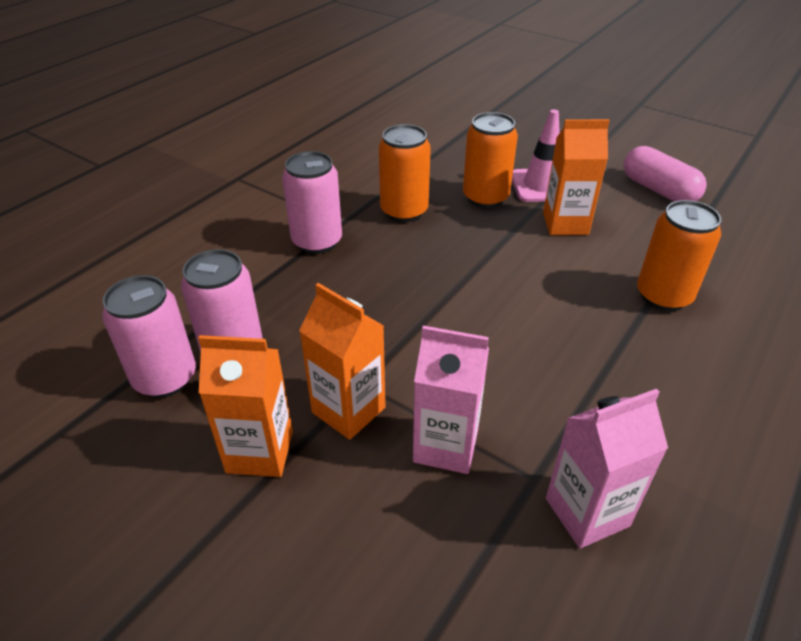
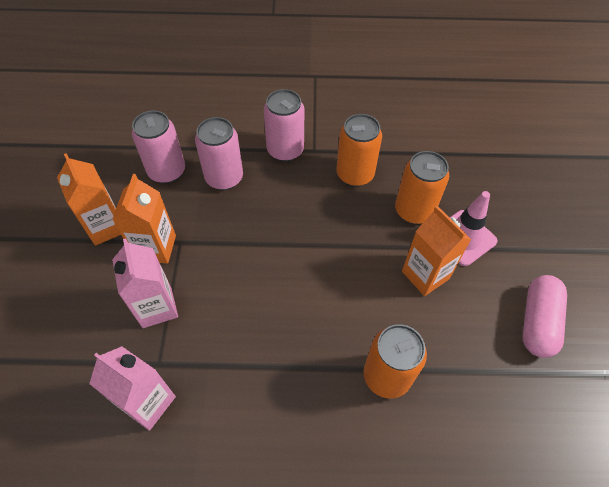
camera: 55 degrees right, 15 degrees up
pink can [102,275,196,398] -> pink can moved to [195,117,243,190]

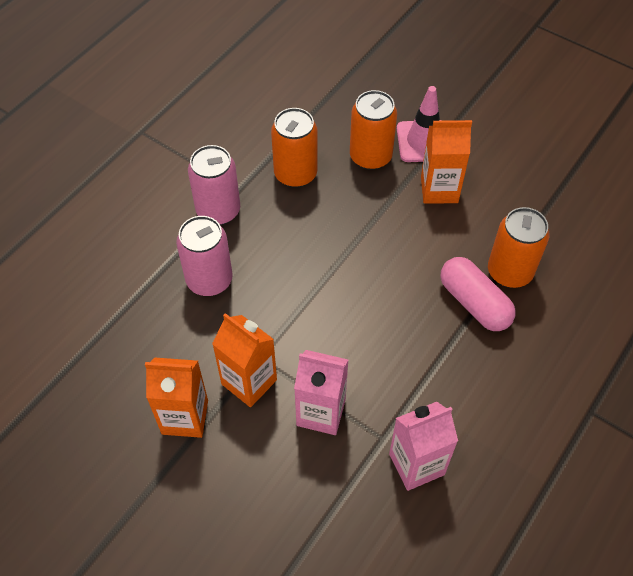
camera: 55 degrees left, 0 degrees up
pink can [132,111,185,184] -> none
pink capsule [523,275,567,358] -> pink capsule moved to [441,257,516,331]

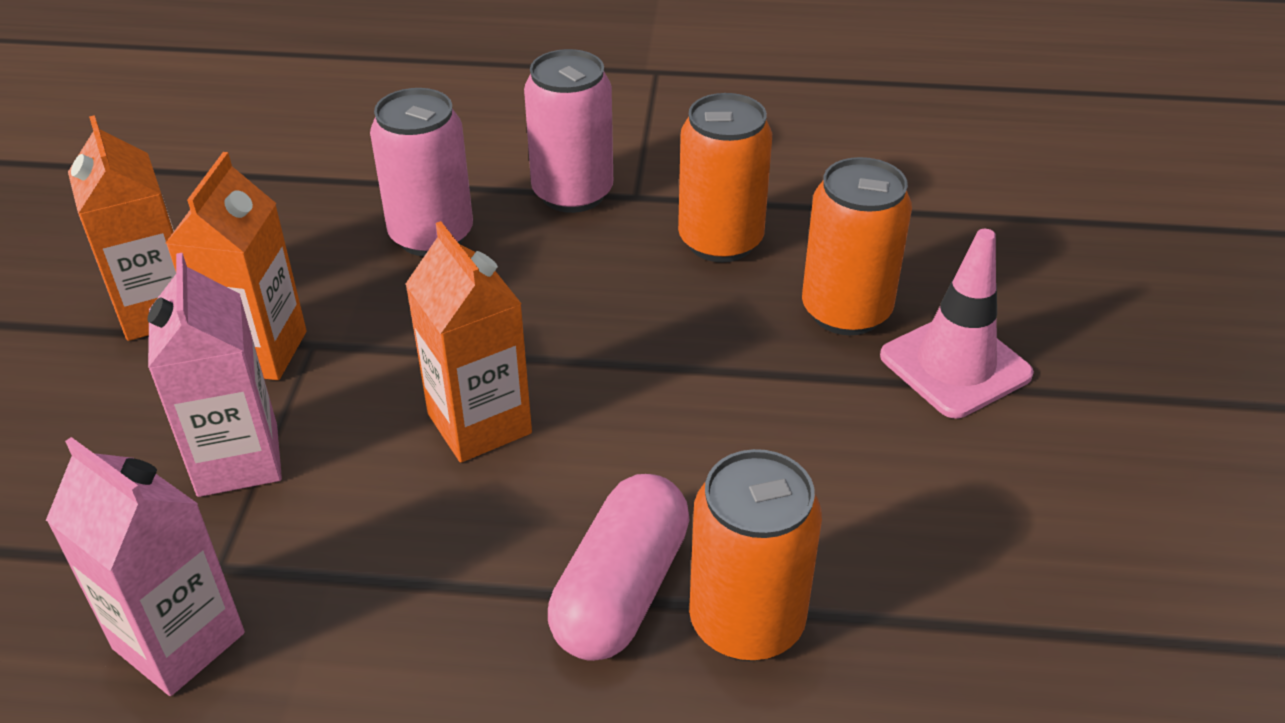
camera: 60 degrees right, 15 degrees down
orange carton [421,120,472,204] -> orange carton moved to [405,221,532,462]

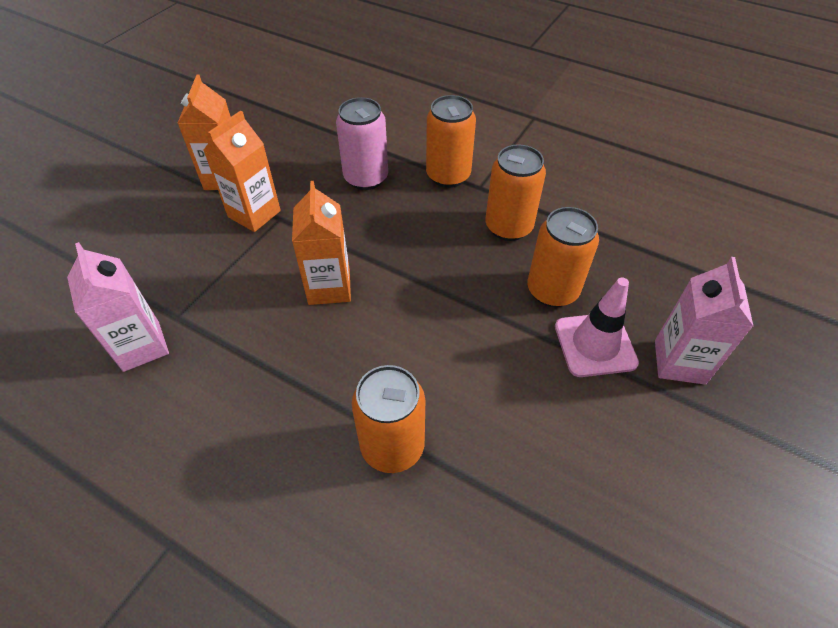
camera: 25 degrees right, 10 degrees up
pink carton [148,253,282,497] -> pink carton moved to [655,257,754,385]
pink can [524,49,613,213] -> orange can [426,95,476,188]
pink capsule [548,474,690,661] -> none

